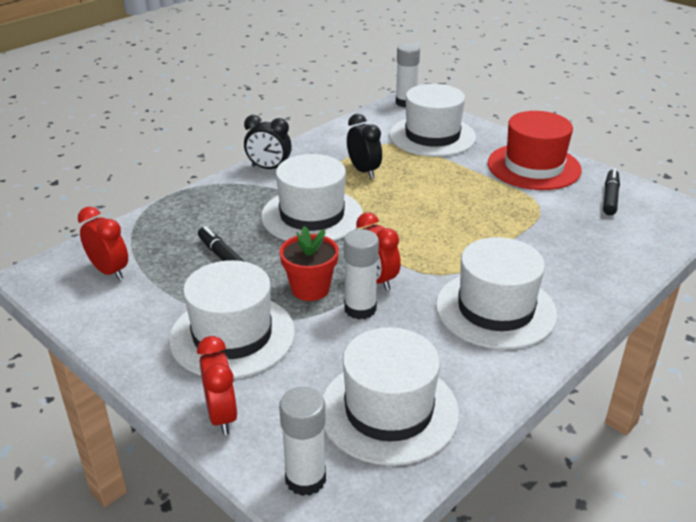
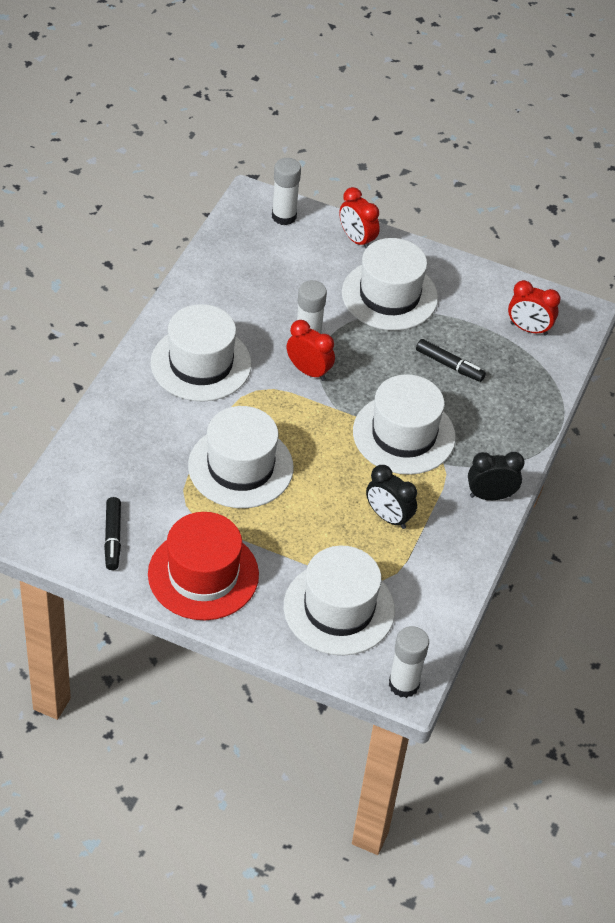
camera: 155 degrees right, 15 degrees up
red flower pot [279,226,339,301] -> none
white hat [323,327,459,466] -> white hat moved to [188,406,294,508]

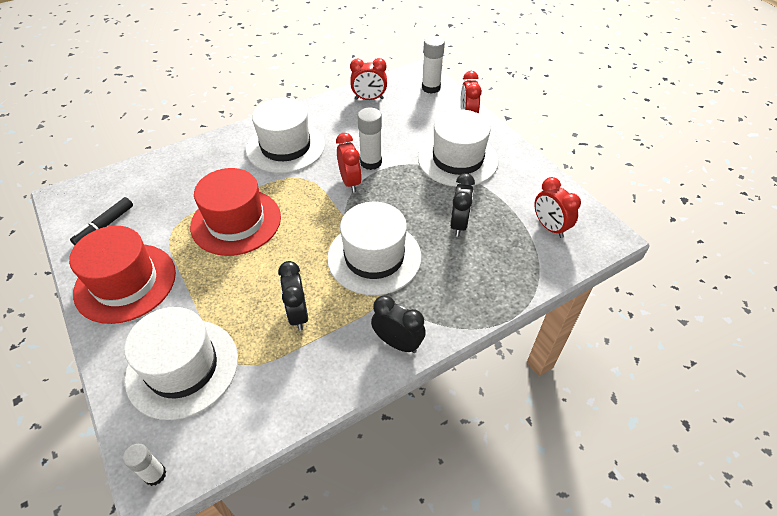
camera: 40 degrees right, 0 degrees up
white hat [188,406,294,508] -> red hat [190,168,281,256]
white glue stick [389,626,429,698] -> white glue stick [123,443,166,486], size x0.64
black marker [416,339,486,382] -> black clock [450,173,475,237]
none -> red clock [350,58,387,100]

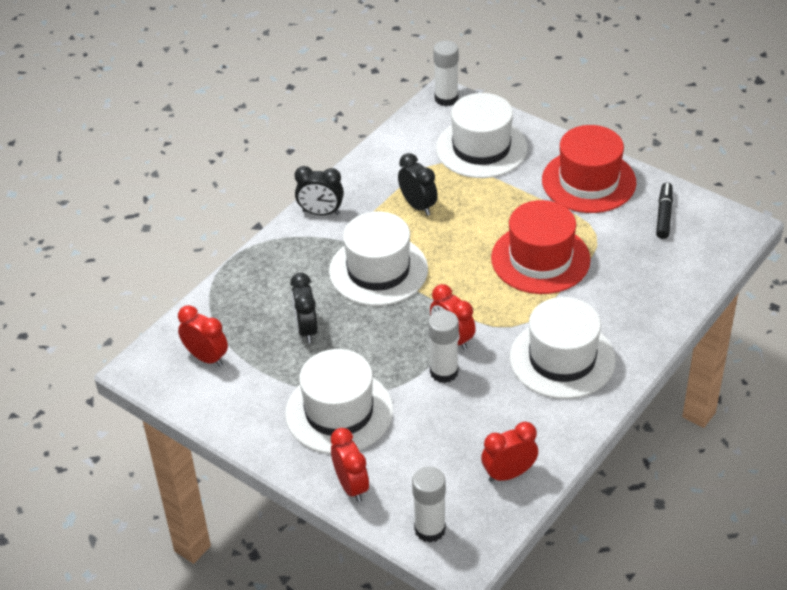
camera: 160 degrees right, 5 degrees down
white glue stick [123,443,166,486] -> white glue stick [433,40,459,106], size x1.57

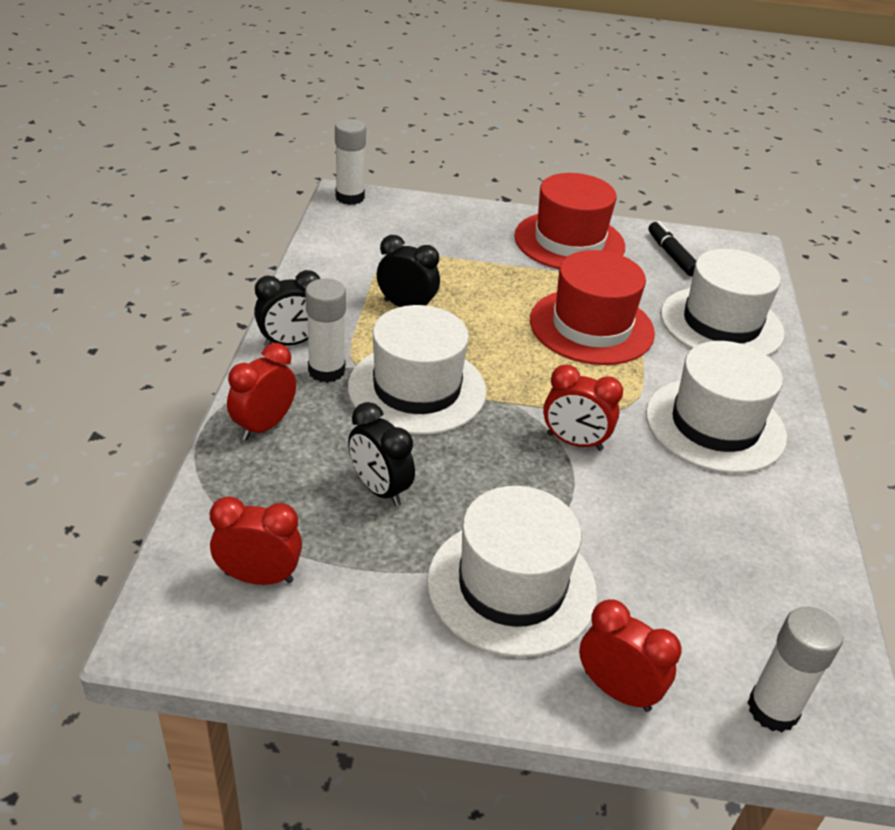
camera: 35 degrees left, 5 degrees down
white glue stick [428,310,459,383] -> white glue stick moved to [305,278,346,383]
white hat [436,93,527,178] -> white hat moved to [661,249,785,356]
red clock [481,421,538,482] -> red clock moved to [227,343,296,440]

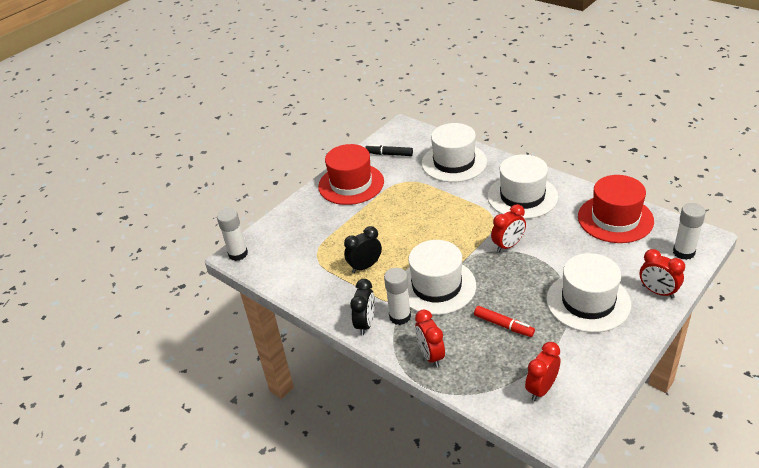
camera: 50 degrees left, 0 degrees up
black clock [348,402,415,507] -> red marker [474,306,535,337]
red hat [530,250,655,365] -> red hat moved to [578,175,654,243]
red clock [579,599,681,712] -> red clock turned 120 degrees counterclockwise [639,249,685,298]

